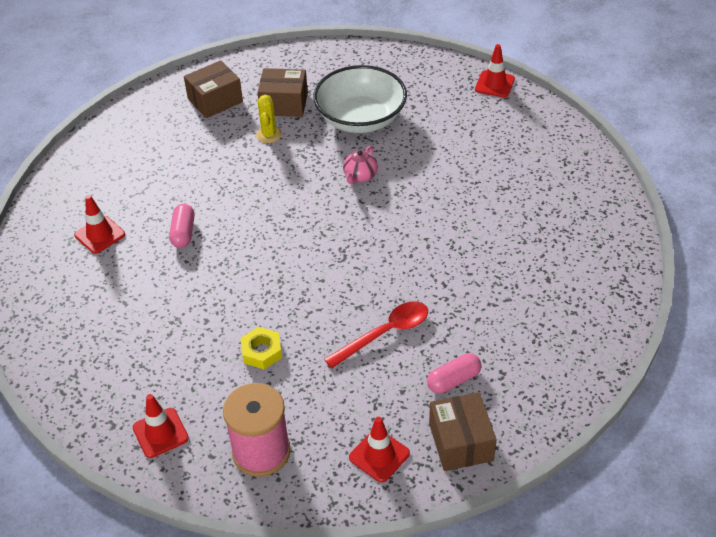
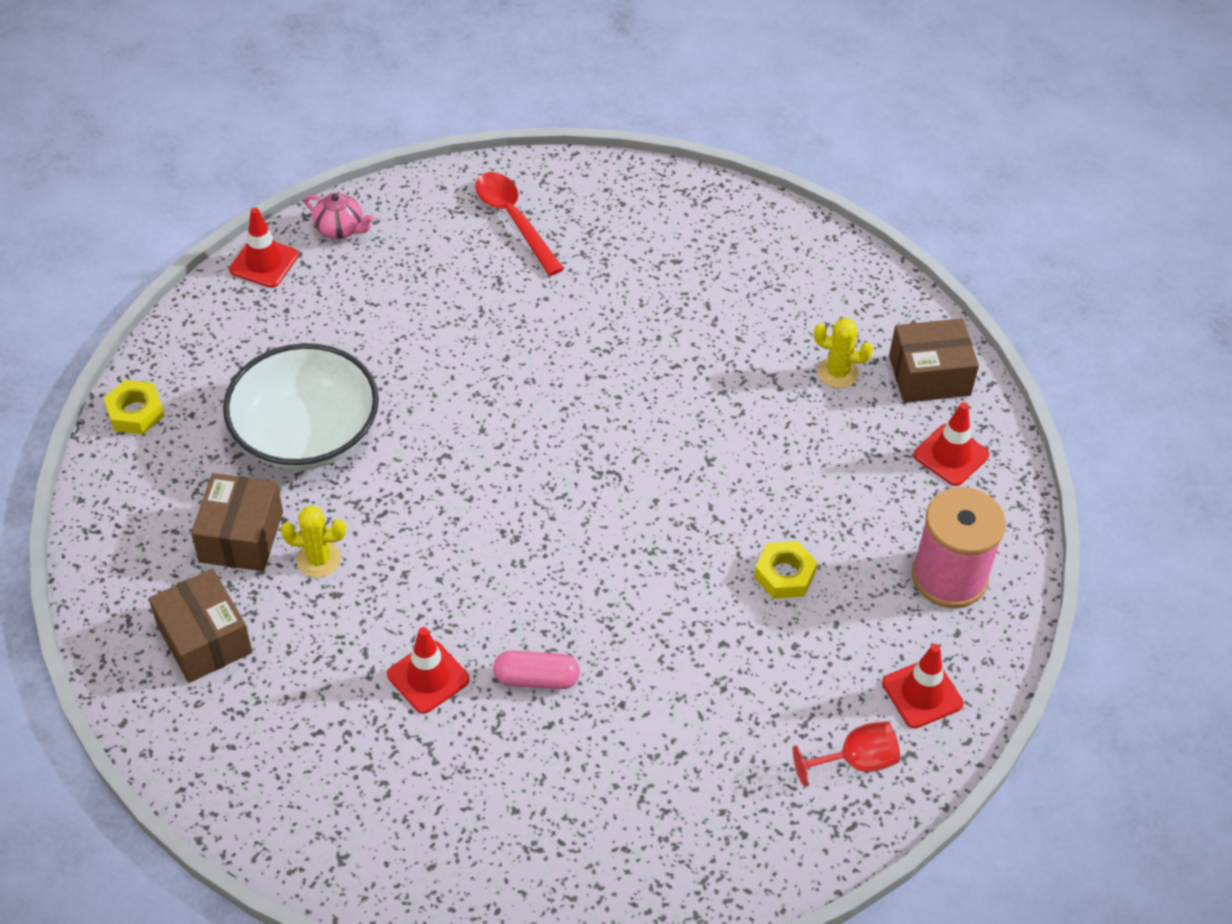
camera: 90 degrees left, 5 degrees up
red traffic cone [74,195,125,254] -> red traffic cone moved to [387,627,470,714]
red spoon [324,301,428,369] -> red spoon moved to [475,172,564,276]
pink teapot [343,146,378,184] -> pink teapot moved to [304,193,374,239]
pink capsule [427,353,481,394] -> yellow cactus [814,318,873,388]
none -> yellow nut [104,380,164,434]
none -> red goblet [793,721,900,786]

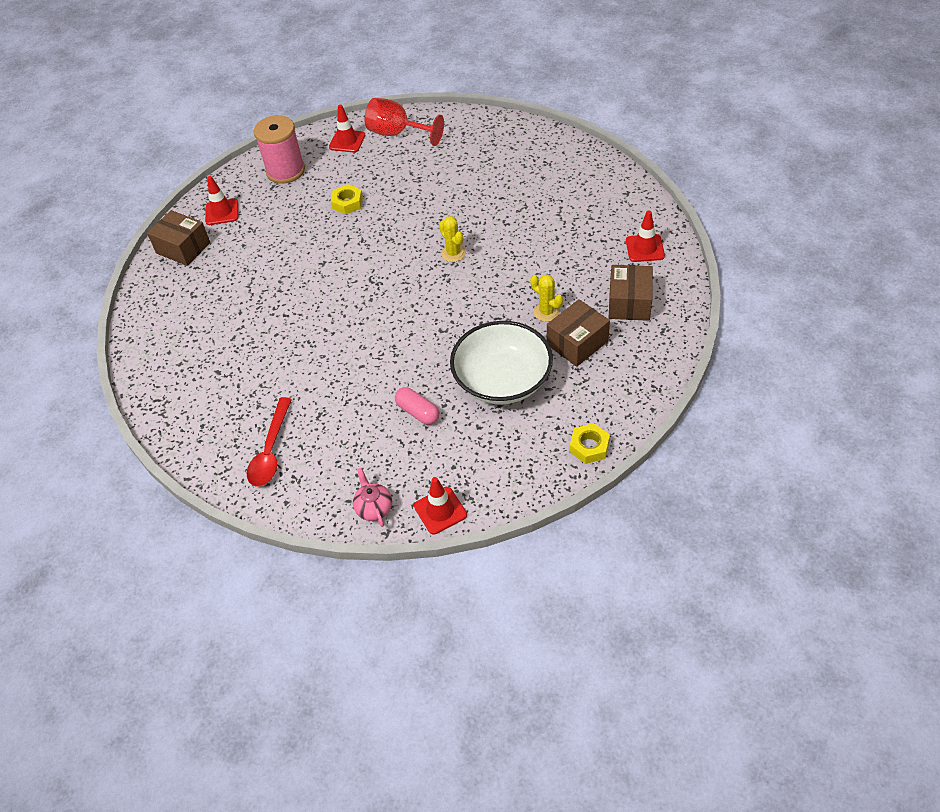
camera: 135 degrees left, 0 degrees up
red traffic cone [387,627,470,714] -> red traffic cone moved to [626,210,665,262]
pink capsule [493,651,580,689] -> pink capsule moved to [395,387,439,425]
red goblet [793,721,900,786] -> red goblet [365,98,444,146], size x1.57
yellow cactus [814,318,873,388] -> yellow cactus moved to [439,216,466,262]

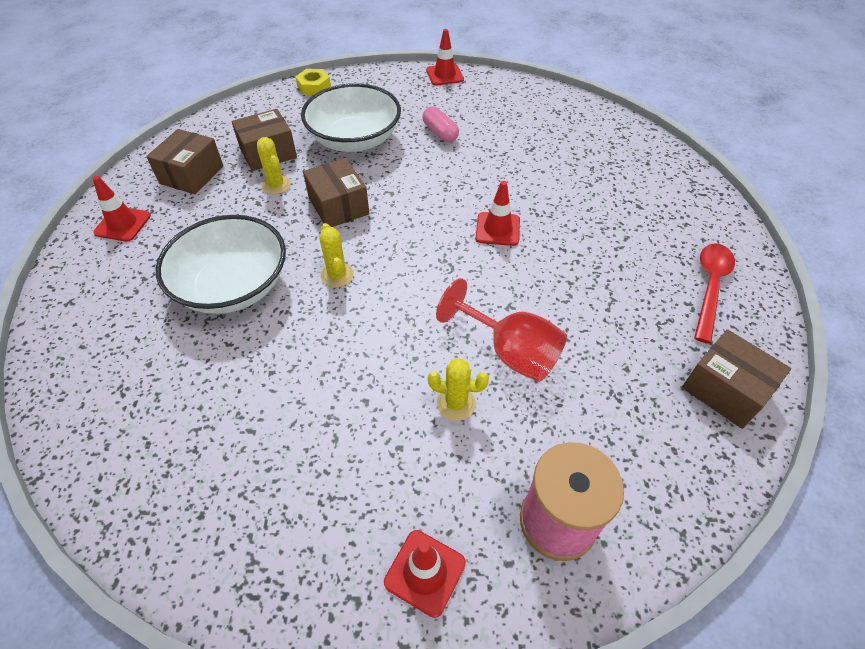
camera: 170 degrees left, 0 degrees up
red traffic cone [205,176,238,225] -> red traffic cone moved to [476,181,520,246]
red spoon [247,397,292,487] -> red spoon moved to [694,244,735,343]
yellow nut [331,184,363,215] -> yellow cactus [428,358,489,421]
pink teapot [353,468,392,527] -> none
red goblet [365,98,444,146] -> red goblet moved to [436,278,567,382]
none -> white bowl [155,215,286,314]
none -> brown box [303,158,369,227]

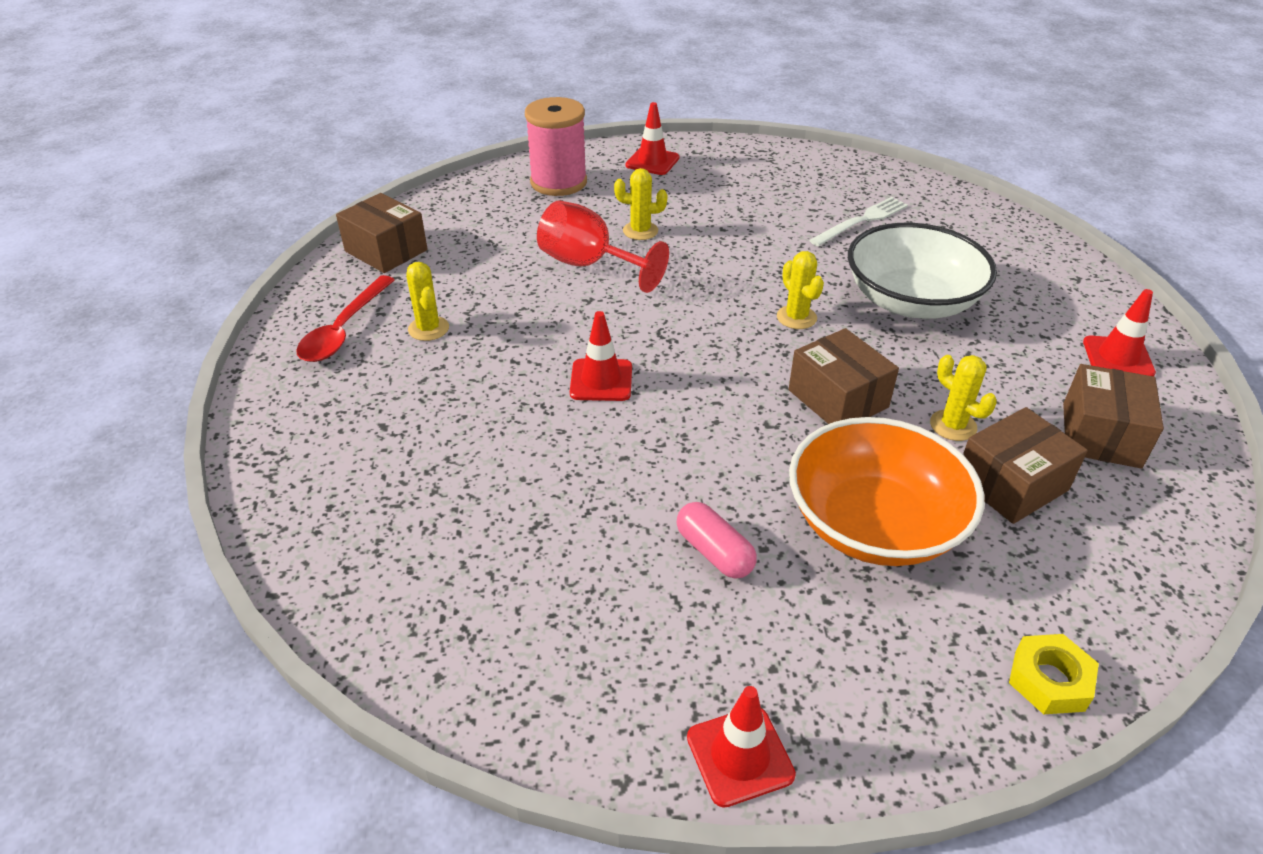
camera: 175 degrees right, 10 degrees down
white bowl [301,83,401,152] -> orange bowl [789,417,984,566]
none -> yellow cactus [406,262,449,341]
none -> white fork [809,197,908,246]

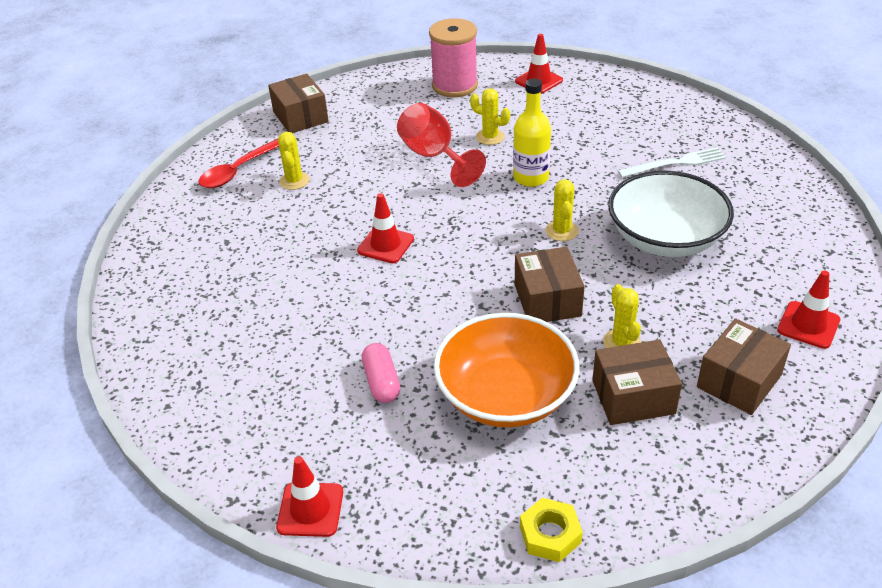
camera: 25 degrees right, 0 degrees up
none -> yellow bottle [513,78,551,187]

